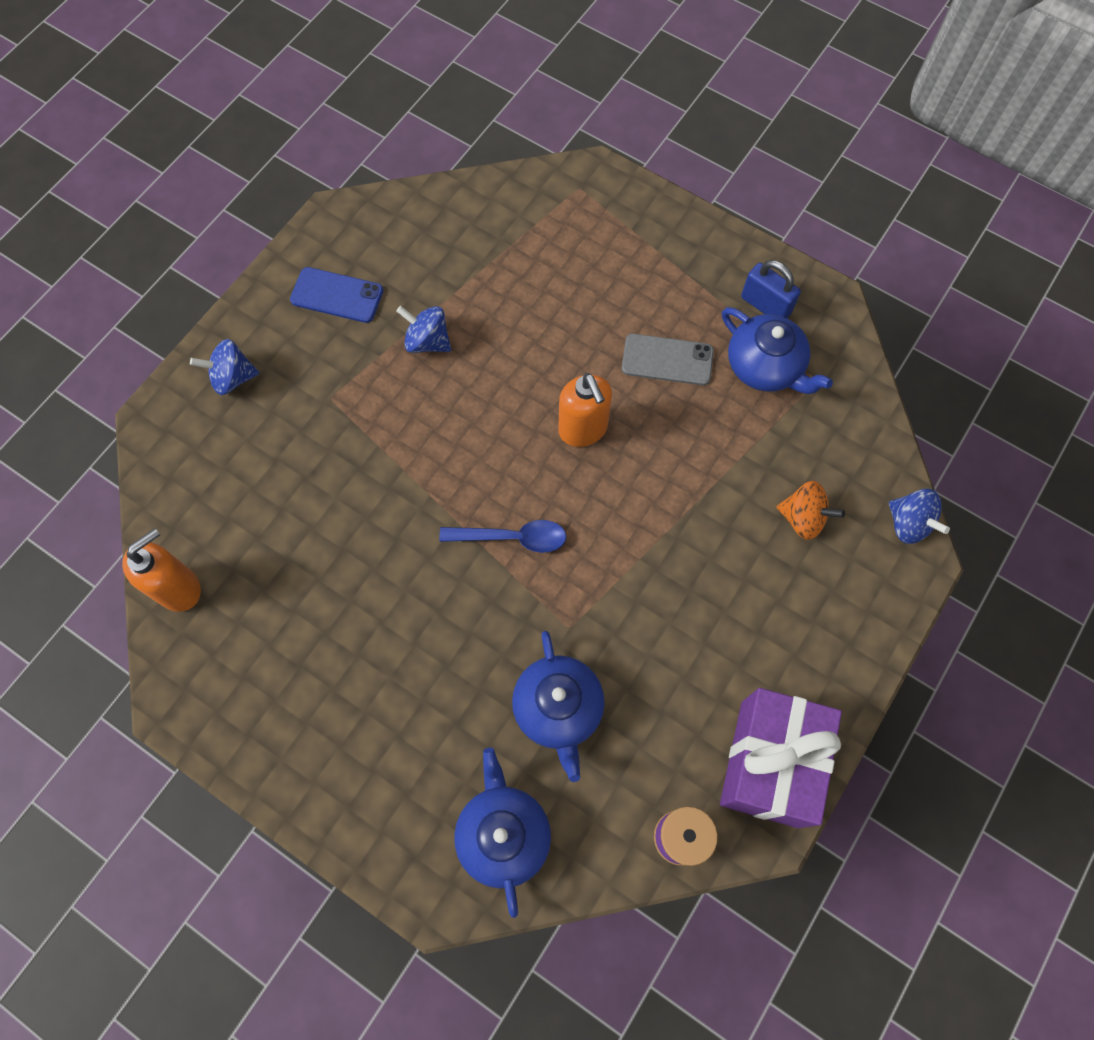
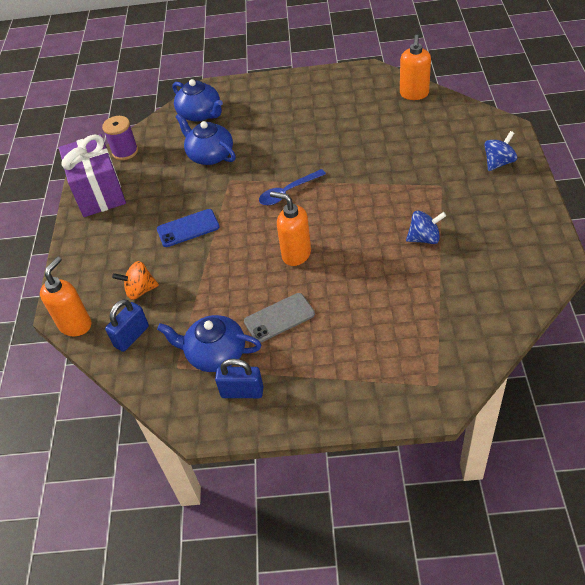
camera: 150 degrees right, 20 degrees down
blue phone [290,267,384,323] -> blue phone moved to [157,209,219,247]
blue spinning top [889,489,950,544] -> orange soap dispenser [40,257,92,336]
none -> blue padlock [105,299,149,352]

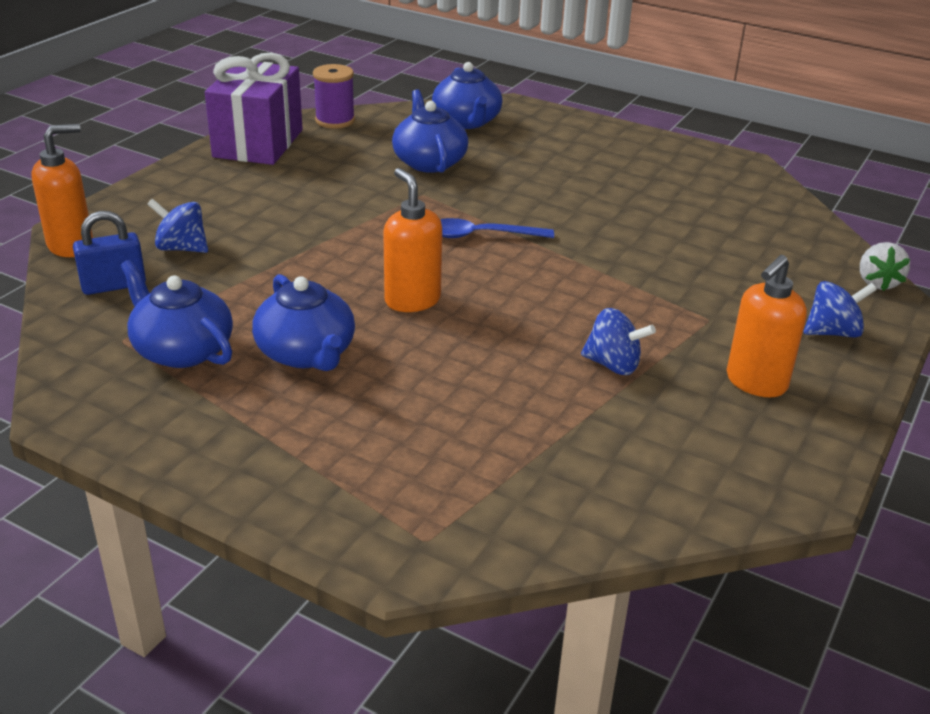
camera: 25 degrees right, 15 degrees down
orange spinning top [112,261,159,300] -> blue spinning top [147,199,208,253]
blue phone [157,209,219,247] -> none
blue padlock [215,359,263,398] -> none
grey phone [244,293,315,343] -> blue teapot [252,274,355,371]
orange soap dispenser [400,35,431,100] -> orange soap dispenser moved to [727,255,807,397]
none -> white strawberry [860,242,910,291]

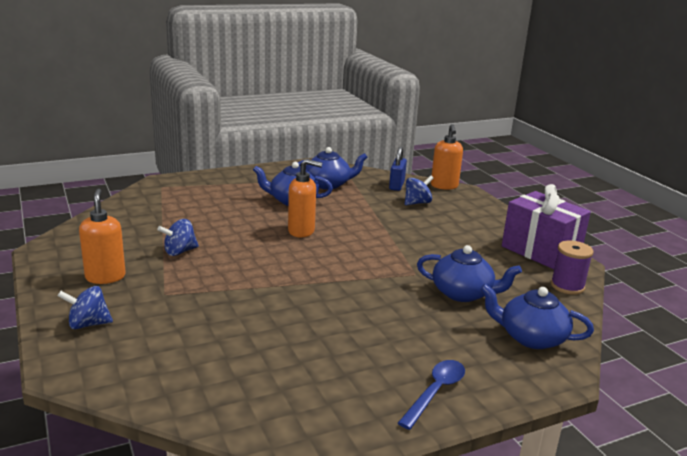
camera: 125 degrees right, 10 degrees down
blue spoon [440,218,554,238] -> blue spoon moved to [398,360,465,430]
blue spinning top [804,281,877,338] -> blue spinning top turned 60 degrees clockwise [58,286,113,329]
white strawberry [860,242,910,291] -> none

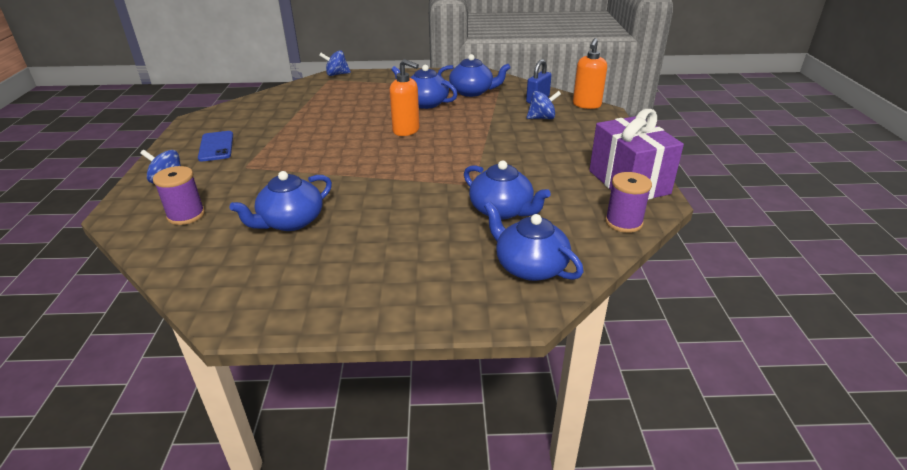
camera: 25 degrees right, 10 degrees up
orange soap dispenser [79,189,126,284] -> blue phone [198,131,233,162]
blue spinning top [157,219,199,256] -> blue spinning top moved to [319,50,351,76]
blue spoon [398,360,465,430] -> none
none -> purple spool [153,166,205,225]
none -> blue teapot [229,171,332,231]

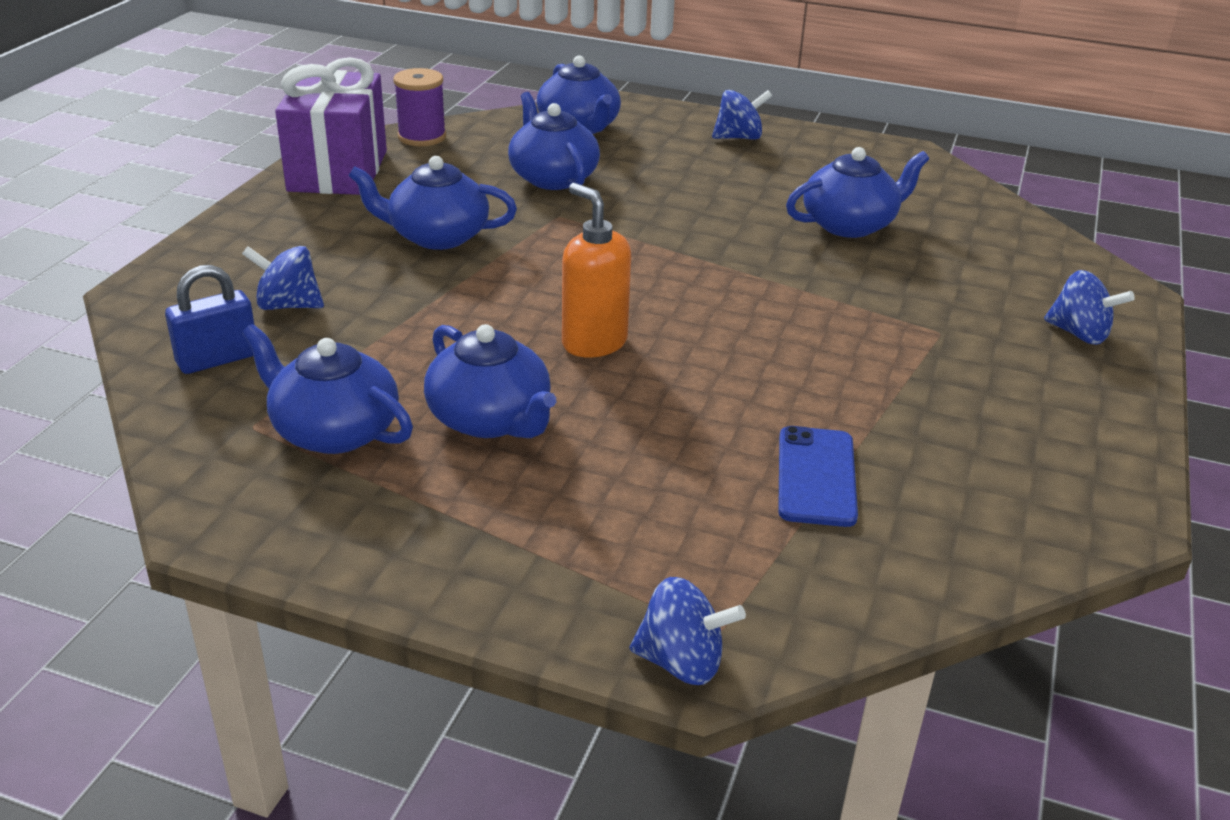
camera: 160 degrees left, 0 degrees up
purple spool [153,166,205,225] -> none
blue phone [198,131,233,162] -> blue phone moved to [778,426,858,527]
orange soap dispenser [573,38,607,109] -> none
none -> blue teapot [348,156,517,250]
none -> blue spinning top [712,90,772,140]

